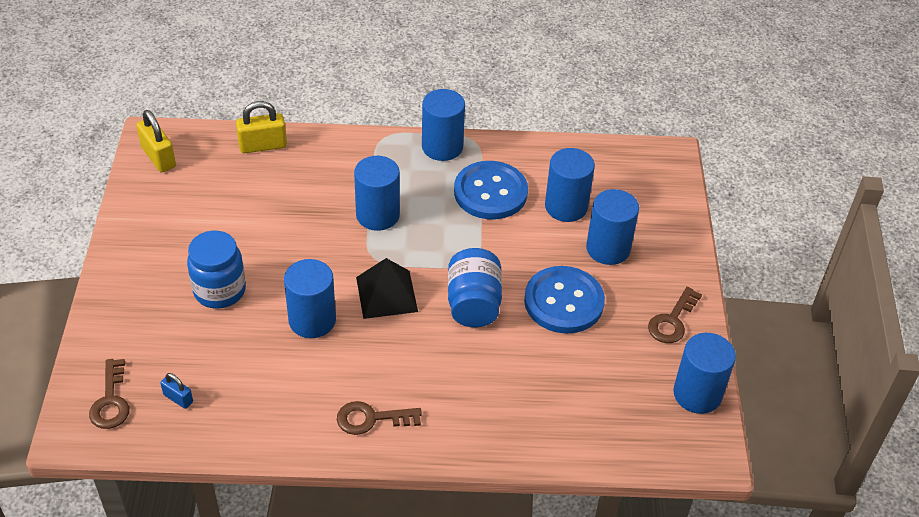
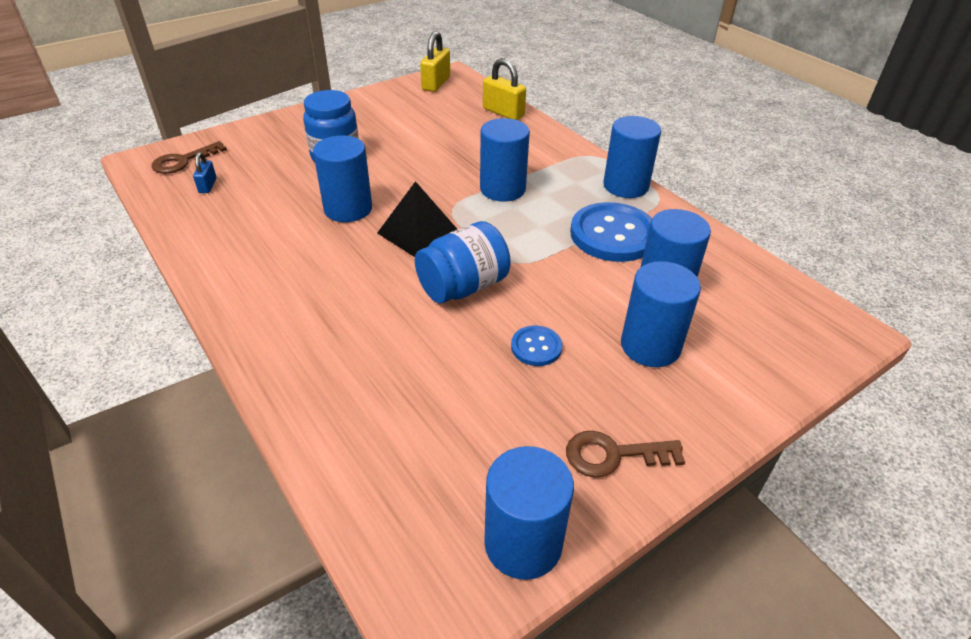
camera: 55 degrees right, 5 degrees down
brown key [337,401,422,435] -> none
blue button [524,266,605,334] -> blue button [511,325,562,366], size x0.49

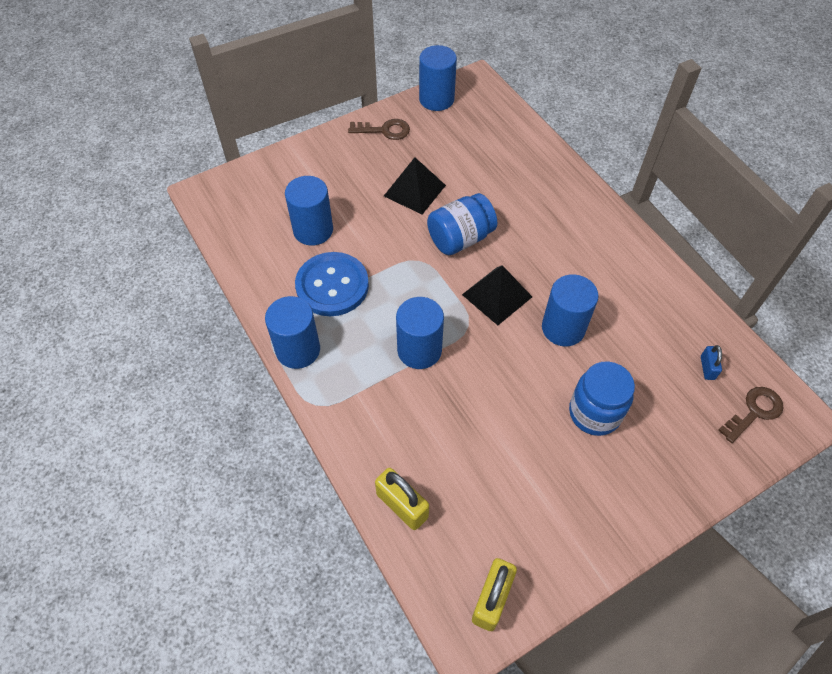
camera: 175 degrees left, 15 degrees up
blue button [511,325,562,366] -> black pyramid [384,157,446,214]
blue cylinder [621,261,701,367] -> none

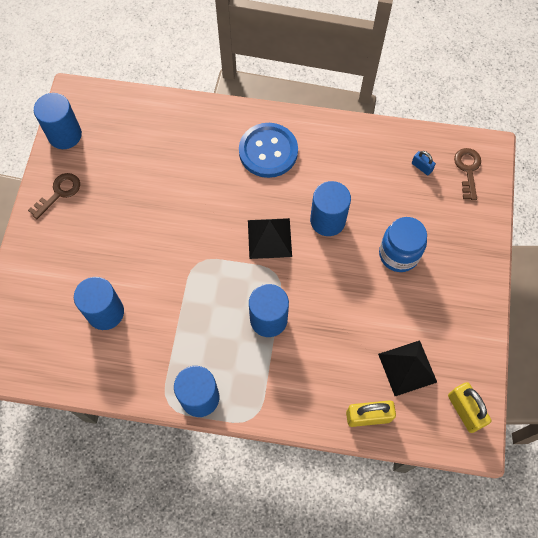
camera: 50 degrees left, 10 degrees up
blue button [295,252,369,316] -> blue button moved to [239,123,298,178]
black pyramid [384,157,446,214] -> black pyramid moved to [378,340,437,396]
blue jar [427,193,497,255] -> none

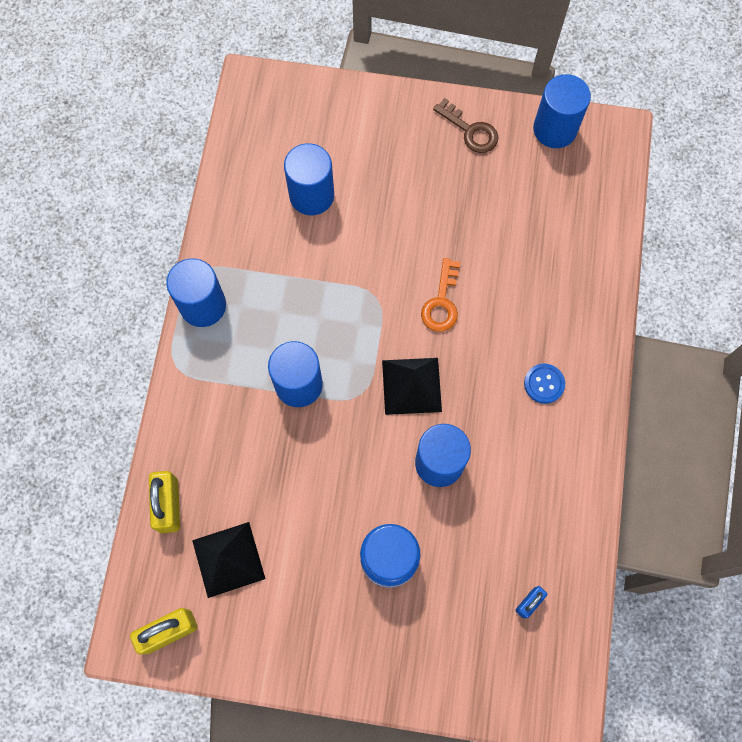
camera: 90 degrees right, 5 degrees up
blue button [239,123,298,178] -> blue button [524,364,565,404], size x0.49
brown key [454,148,481,200] -> none
none -> orange key [421,258,460,332]

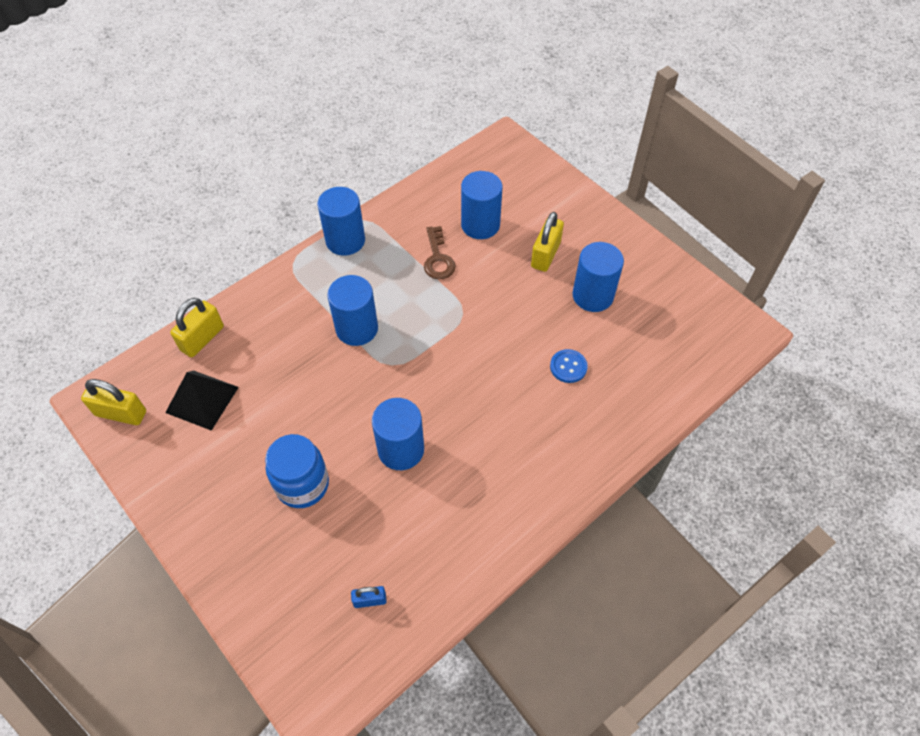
camera: 40 degrees right, 15 degrees down
black pyramid [382,358,442,415] -> none
orange key [421,258,460,332] -> none
brown key [433,98,498,153] -> brown key moved to [424,226,456,279]
blue button [524,364,565,404] -> blue button moved to [550,349,588,383]
blue cylinder [533,74,591,148] -> blue cylinder moved to [572,242,624,312]
none -> yellow padlock [531,212,564,272]

